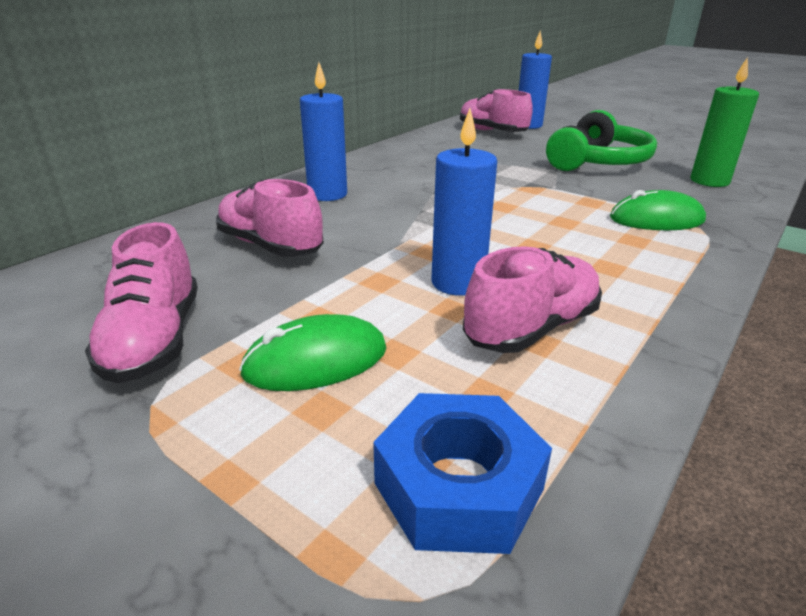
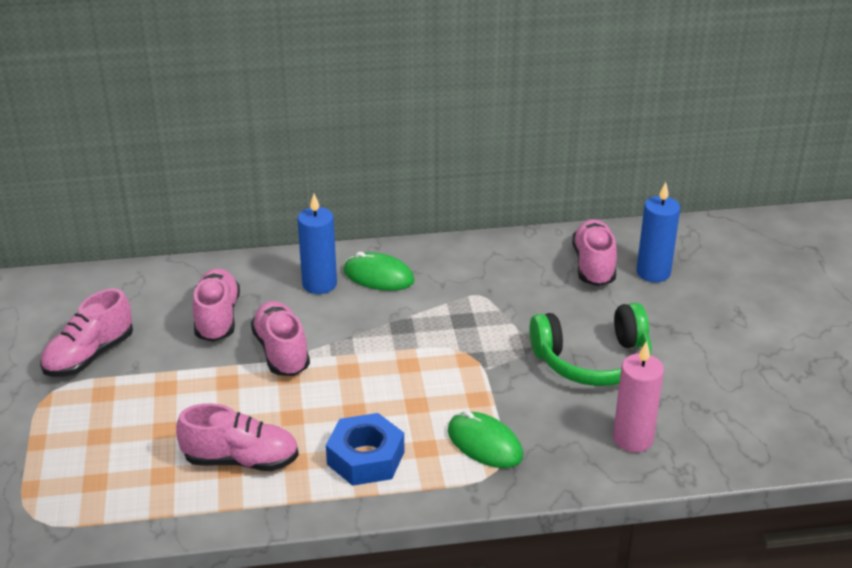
camera: 45 degrees right, 5 degrees up
green mouse [239,314,387,391] -> green mouse moved to [343,252,415,291]
blue nut [373,393,552,554] -> blue nut moved to [326,413,404,486]
blue candle [432,108,497,296] -> none
green candle [690,57,759,187] -> pink candle [613,341,664,452]
none -> pink shoe [251,301,310,376]

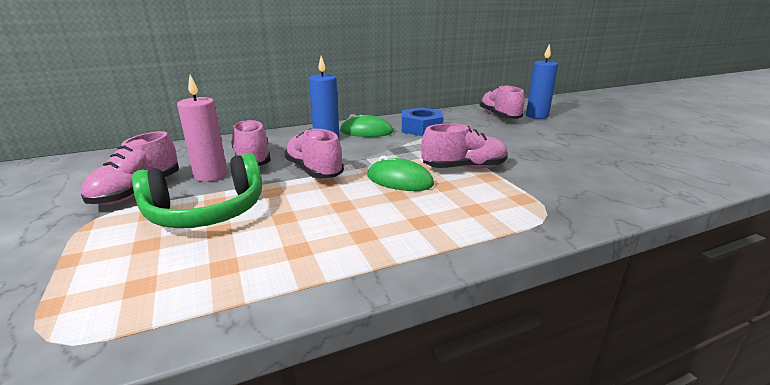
camera: 15 degrees left, 10 degrees down
pink shoe [176,403,299,471] -> pink shoe moved to [421,123,508,169]
blue nut [326,413,404,486] -> blue nut moved to [402,107,444,136]
green mouse [448,411,523,468] -> green mouse moved to [367,156,434,191]
green headphones [529,303,652,386] -> green headphones moved to [132,153,262,228]
pink candle [613,341,664,452] -> pink candle moved to [177,75,227,182]

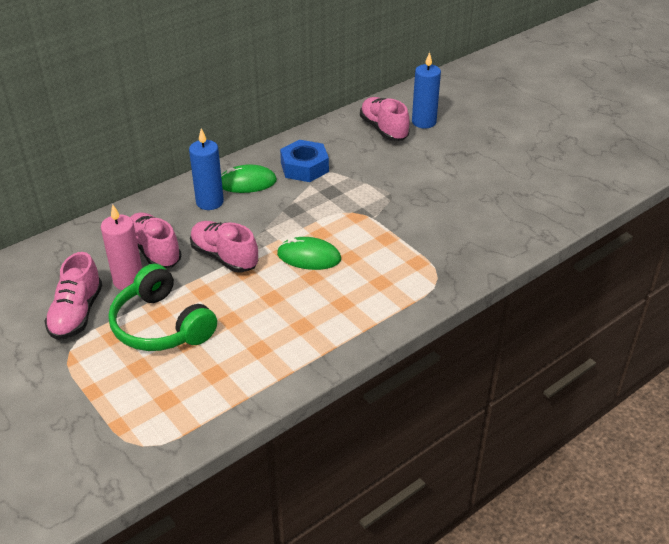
camera: 15 degrees left, 15 degrees up
green headphones [132,153,262,228] -> green headphones turned 90 degrees clockwise [108,264,217,351]
pink shoe [421,123,508,169] -> none

